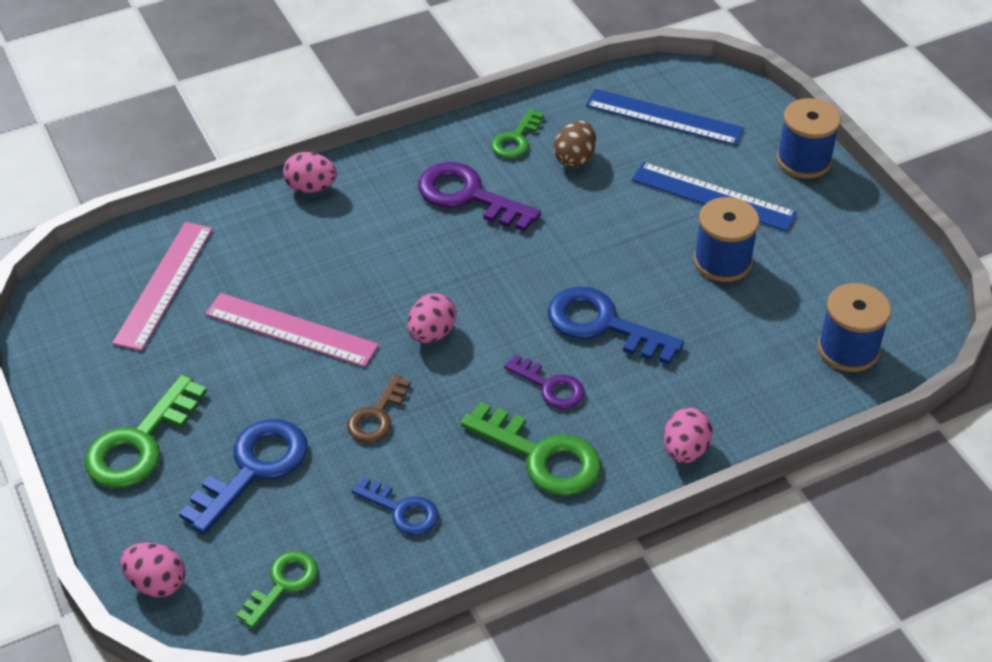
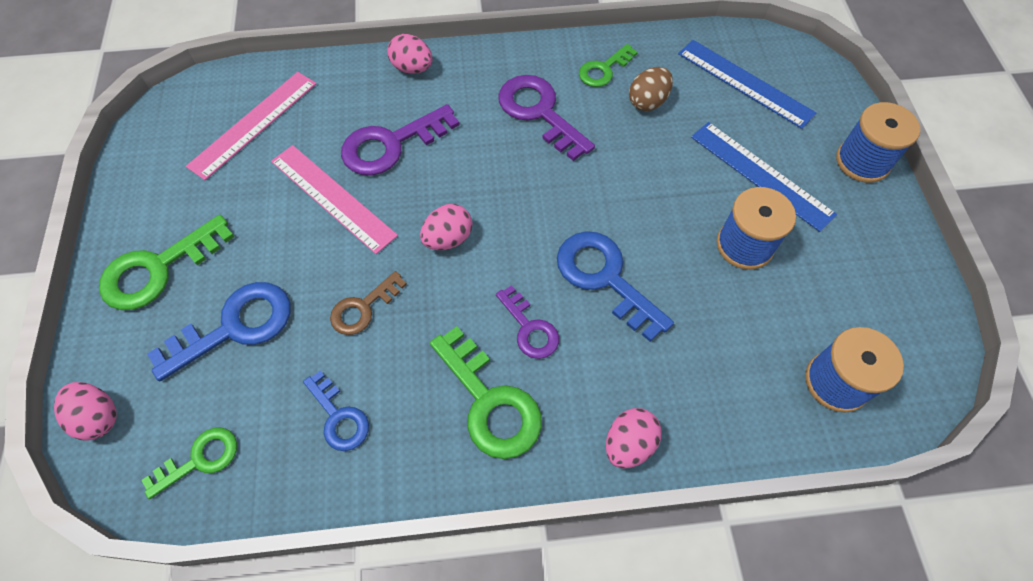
camera: 20 degrees right, 15 degrees up
none -> purple key [341,104,459,176]

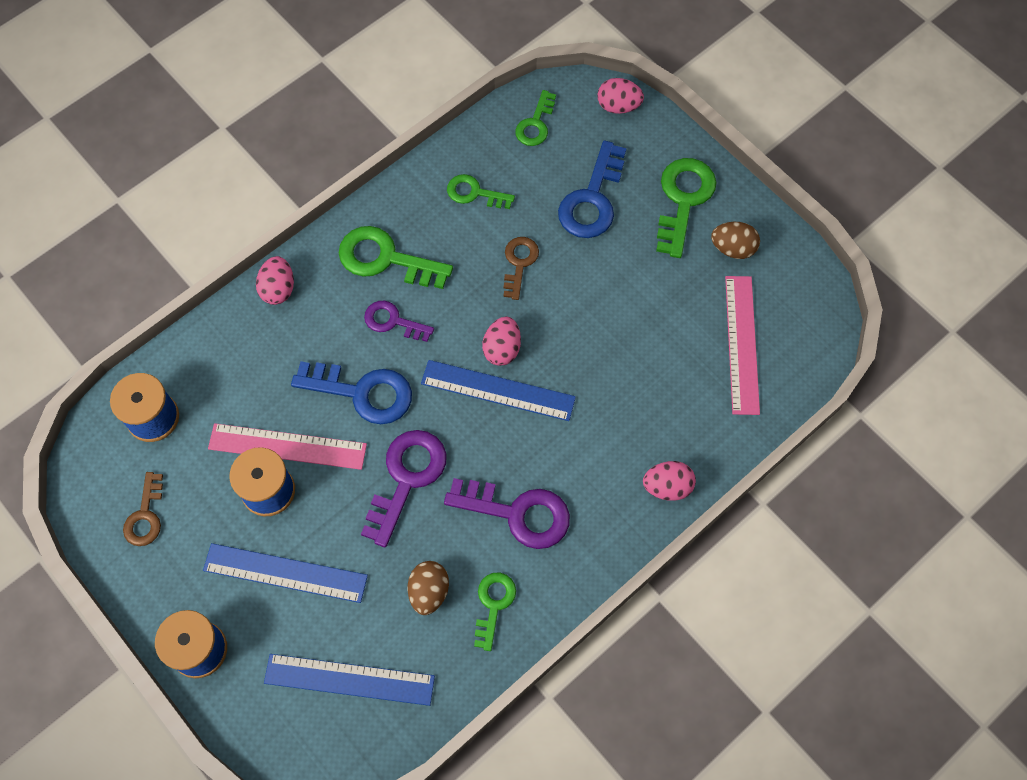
camera: 145 degrees right, 5 degrees up
pink ruler [271,145,398,254] -> pink ruler moved to [208,423,367,470]
blue key [303,371,369,451] -> green key [447,174,515,209]
purple key [341,104,459,176] -> purple key moved to [361,430,446,547]
none -> brown key [123,472,163,546]
none -> blue ruler [421,360,576,421]
none -> brown egg [711,222,760,259]

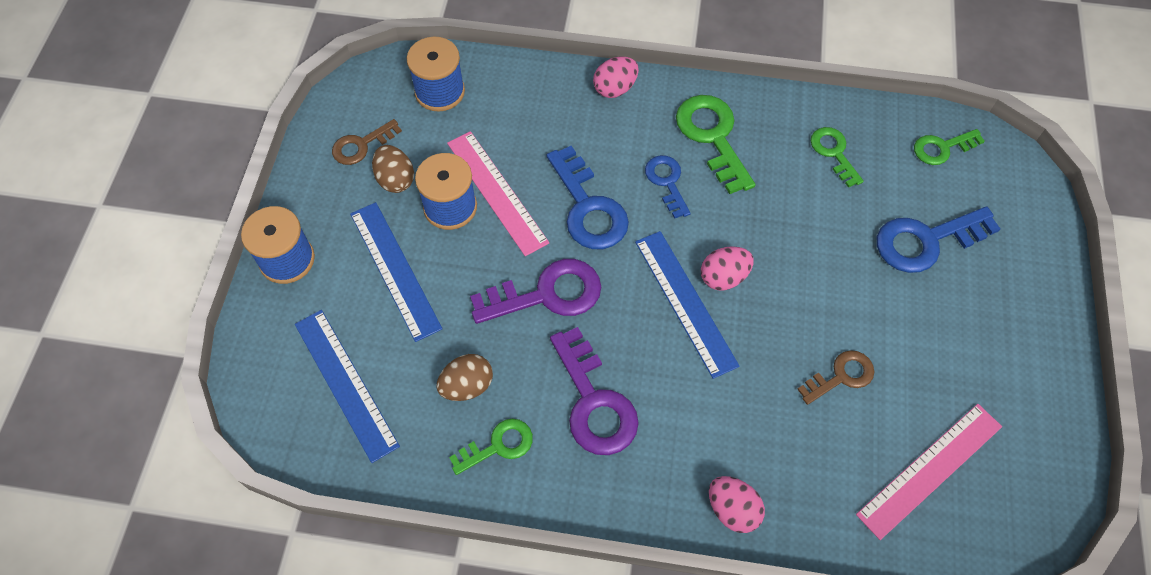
camera: 50 degrees right, 5 degrees down
purple key [364,301,434,342] -> blue key [645,155,691,219]
brown key [503,237,539,300] -> brown key moved to [797,350,875,405]
pink egg [598,78,644,114] -> none
green key [656,158,717,258] -> none
brown egg [711,222,760,259] -> brown egg moved to [372,145,414,193]

